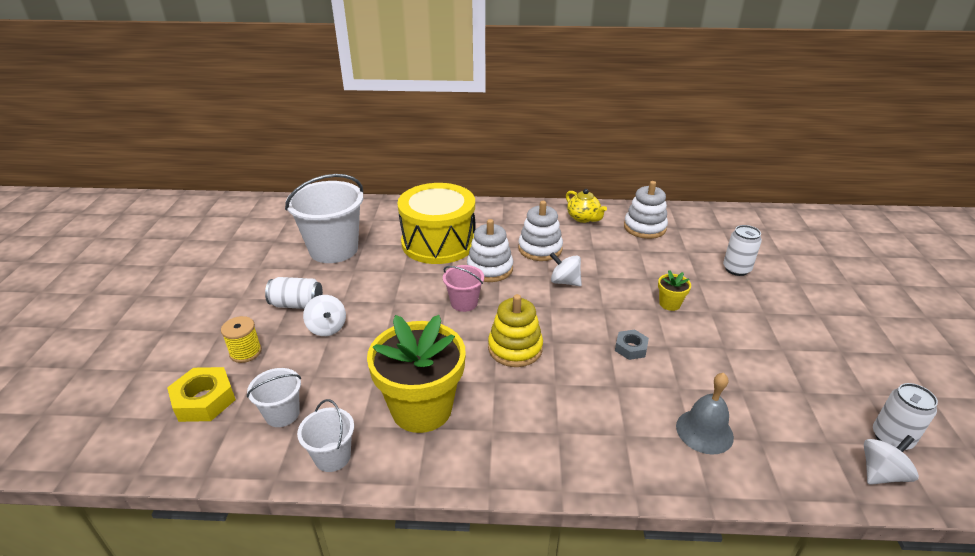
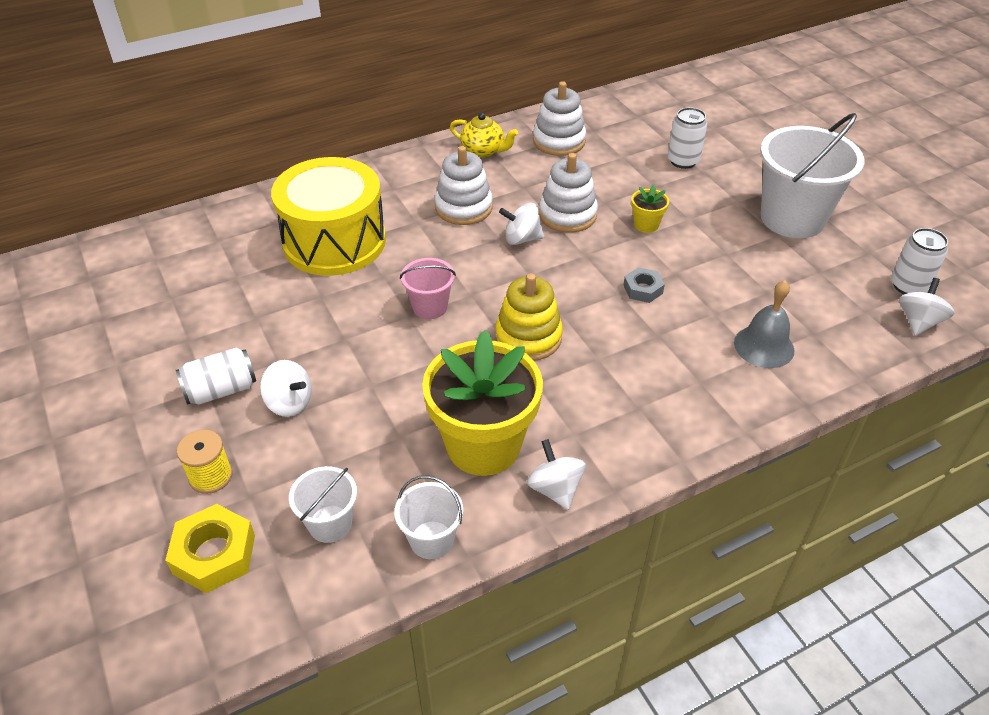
camera: 30 degrees left, 10 degrees up
white bucket [285,174,363,263] -> white bucket moved to [760,113,864,238]
white stacking toy [467,219,513,282] -> white stacking toy moved to [539,153,598,233]
none -> white spinning top [527,439,586,510]

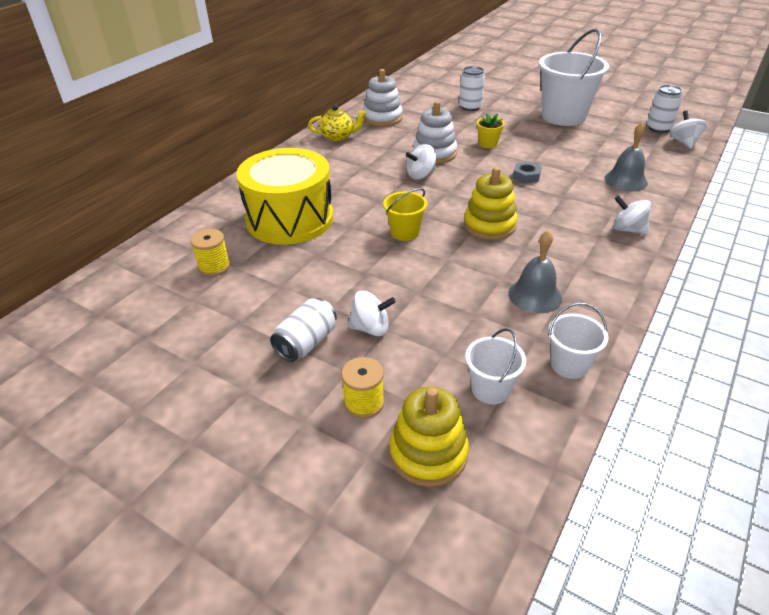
camera: 30 degrees left, 5 degrees down
yellow nut [165,504,255,593] -> yellow stacking toy [390,386,469,487]
pink bucket [400,258,456,319] -> yellow bucket [383,188,427,241]
yellow flower pot [422,330,543,476] -> grey bell [508,230,562,313]
white stacking toy [435,146,493,225] -> none
white spinning top [527,439,586,510] -> white spinning top moved to [613,195,651,235]
none -> yellow spool [191,229,230,276]

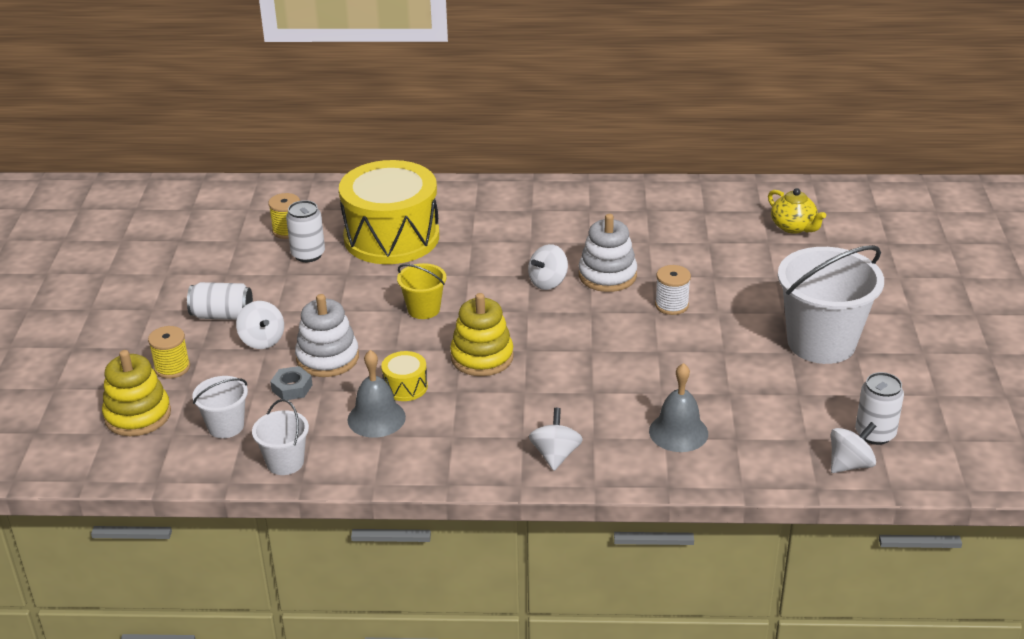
camera: 60 degrees right, 5 degrees down
yellow teapot [308,105,367,141] -> yellow teapot moved to [768,188,826,234]
white stacking toy [363,69,403,127] -> white stacking toy moved to [295,294,359,377]
white spinning top [406,144,436,180] -> white spinning top turned 75 degrees counterclockwise [528,244,568,290]
white can [459,66,485,111] -> white can moved to [286,200,325,262]
yellow flower pot [477,113,504,148] -> white spool [655,265,691,315]
grey nut [513,161,542,184] -> grey nut moved to [270,366,312,400]
none -> yellow drum [381,351,428,401]

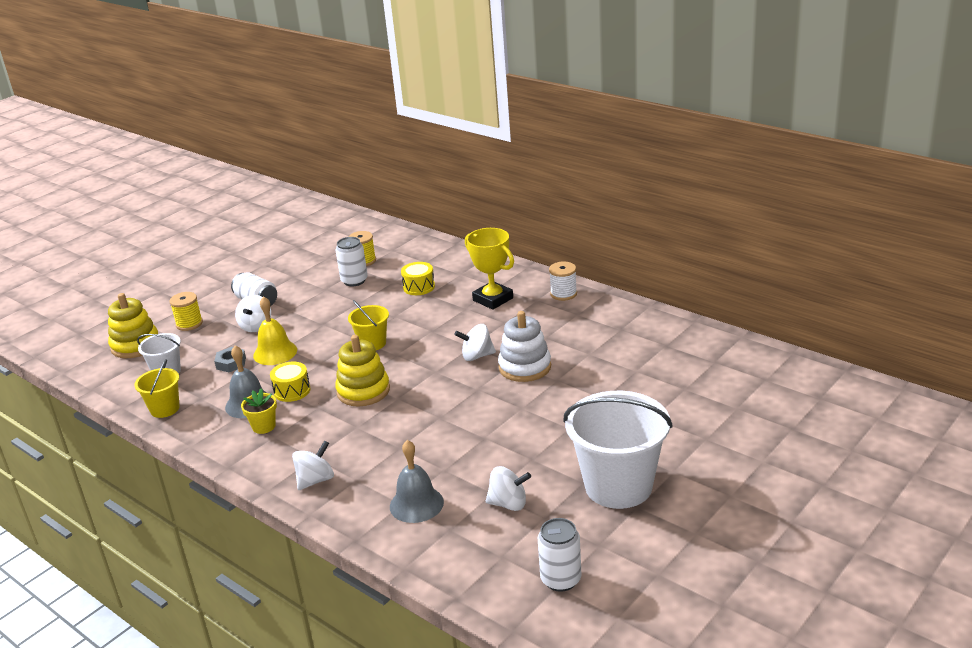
camera: 40 degrees right, 5 degrees down
white bucket [252,399,309,475] -> yellow bucket [135,359,180,418]
white stacking toy [295,294,359,377] -> yellow bell [253,296,297,365]
yellow drum [339,160,439,264] -> yellow drum [401,262,435,295], size x0.40
white spool [655,265,691,315] -> white spool moved to [549,262,577,301]
yellow teapot [768,188,826,234] -> none
white spinning top [831,422,876,473] -> white spinning top moved to [486,466,531,511]
none -> yellow flower pot [241,388,277,434]
none -> yellow trophy [465,228,514,310]

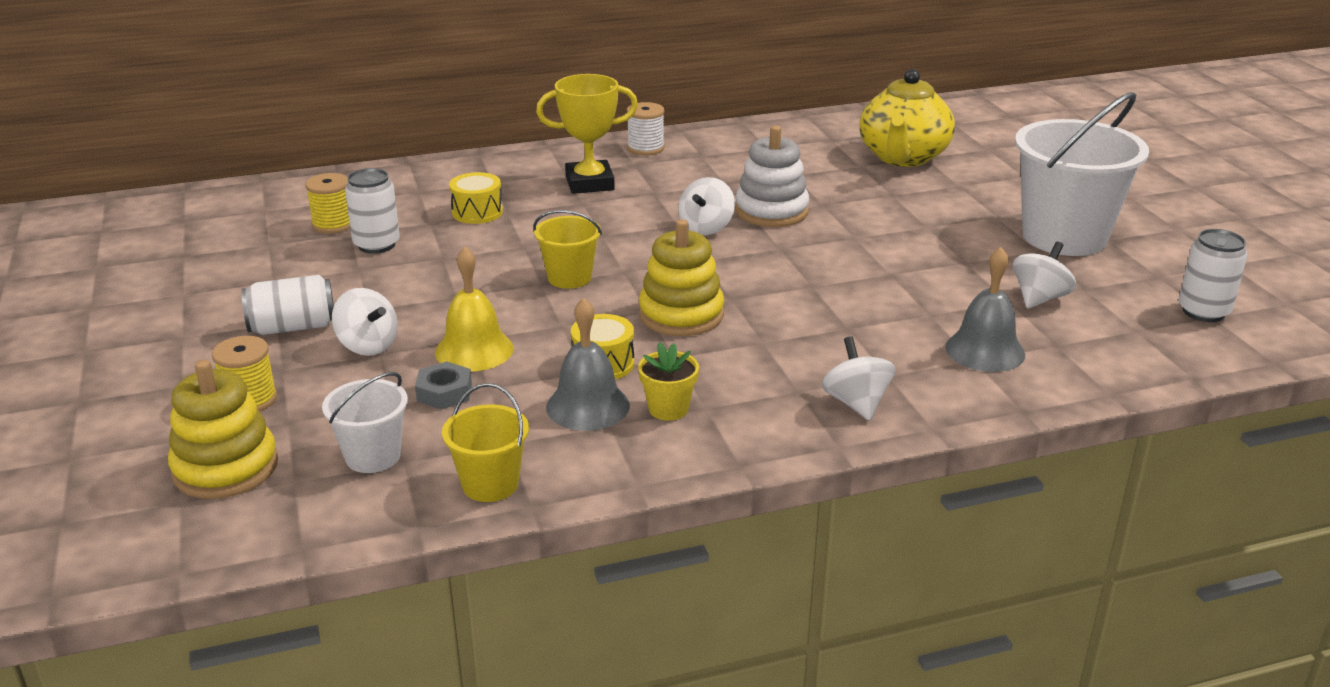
camera: 60 degrees left, 0 degrees up
none -> yellow teapot [859,69,955,167]

